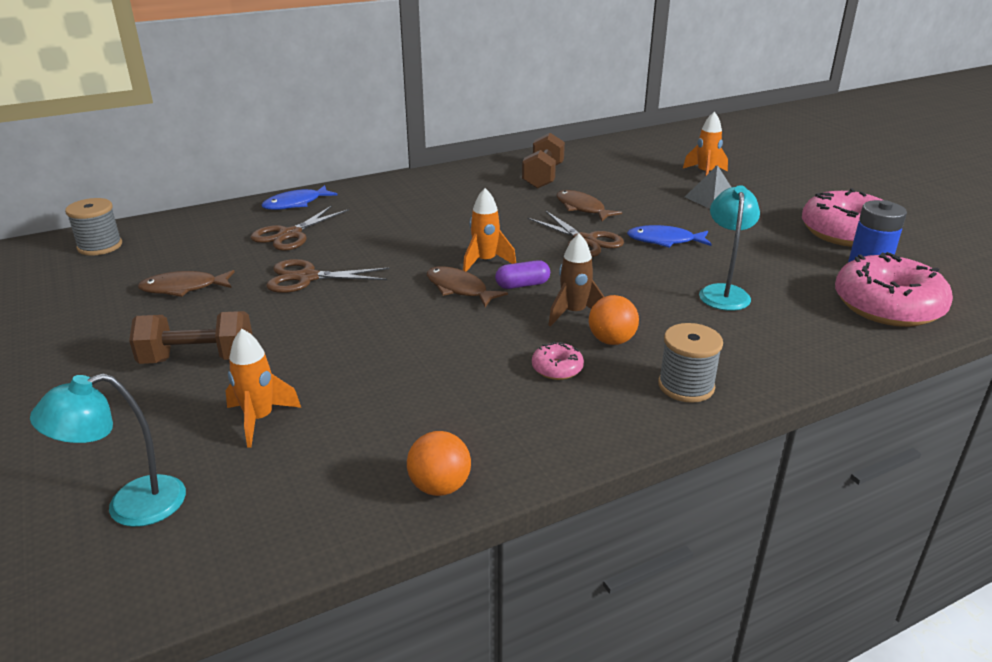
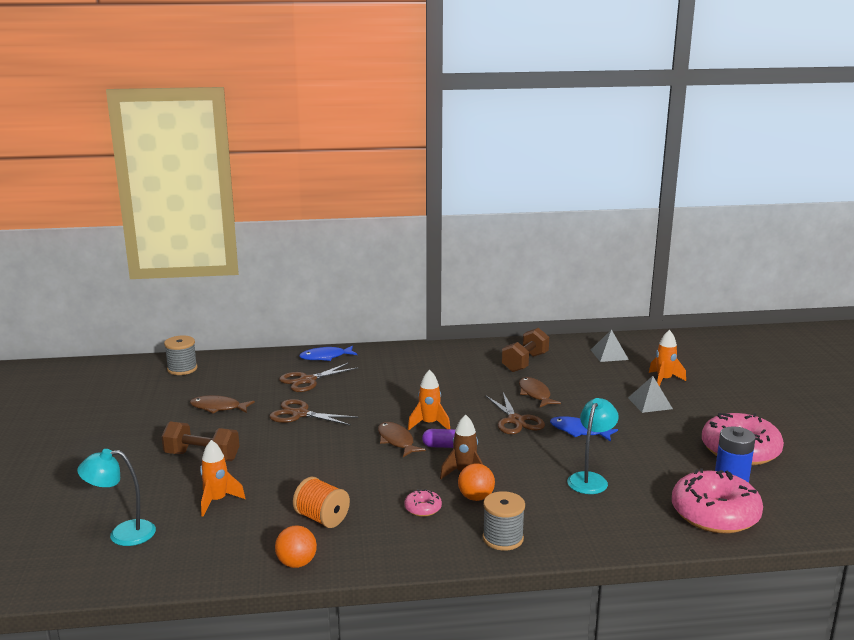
camera: 20 degrees right, 10 degrees down
none -> orange spool [293,477,350,528]
none -> grey pyramid [591,329,629,362]

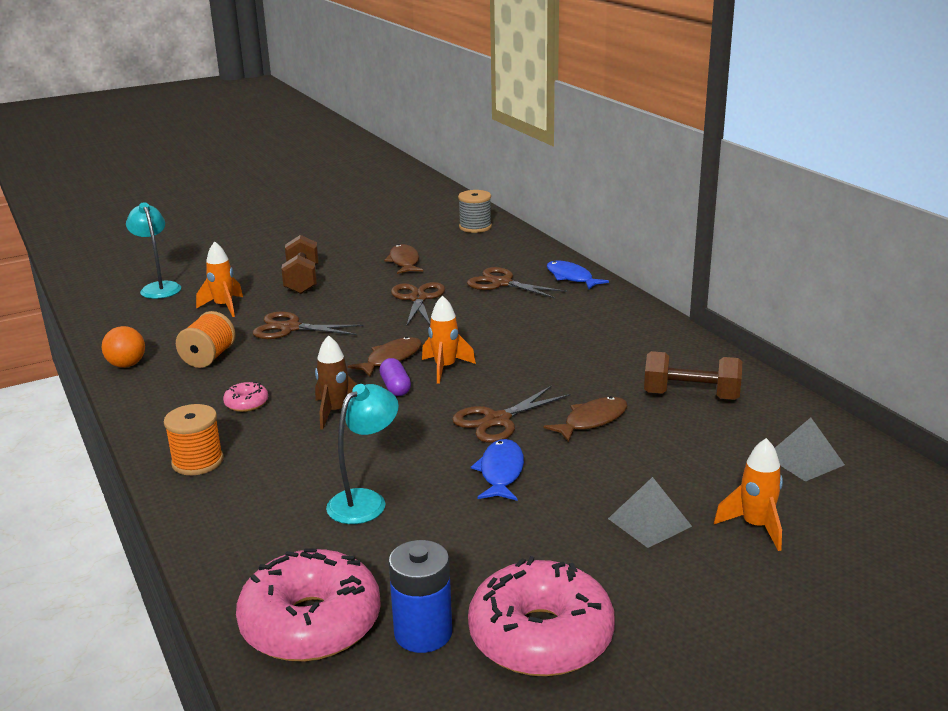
camera: 70 degrees right, 5 degrees up
orange ball [458,463,495,501] -> none
grey spool [482,491,525,551] -> orange spool [164,404,224,475]
turquoise lamp [567,398,619,494] -> turquoise lamp turned 60 degrees counterclockwise [326,384,399,524]
none -> brown scissors [253,311,364,339]

